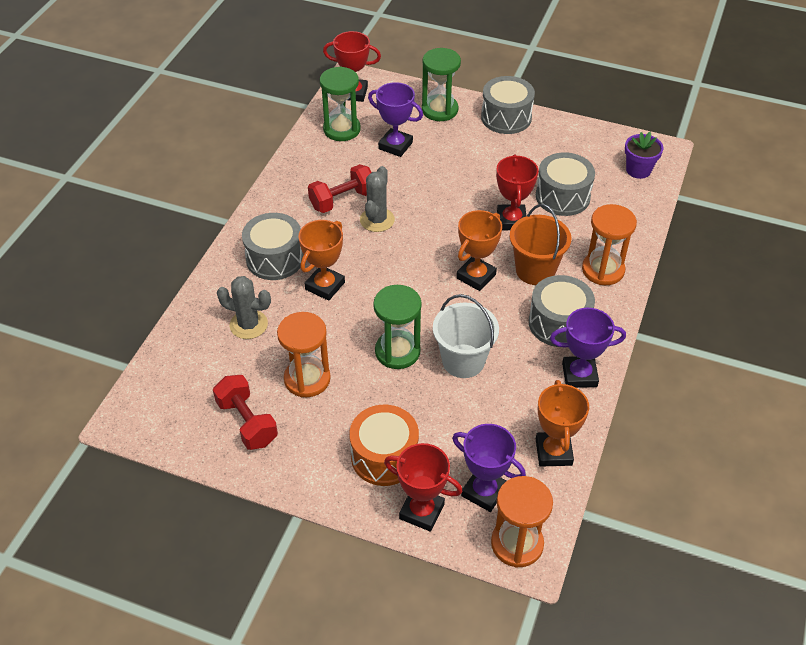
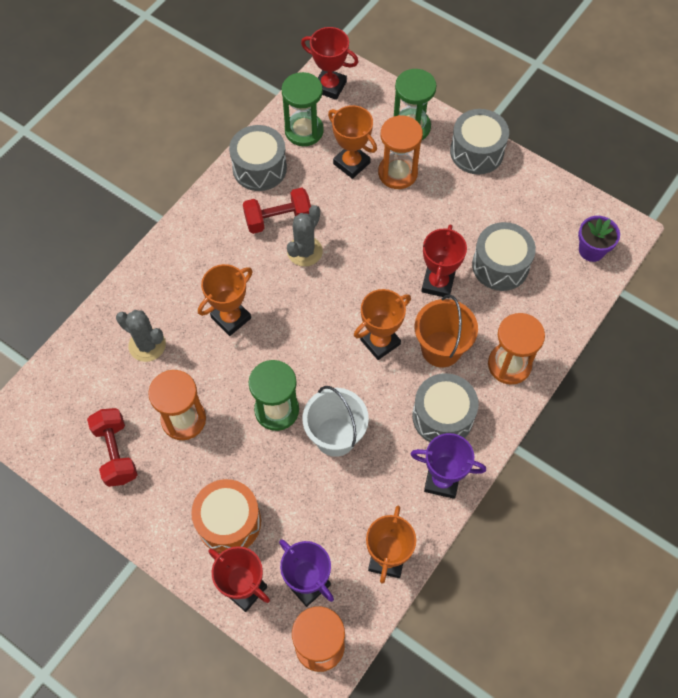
camera: 15 degrees right, 15 degrees up
grey drum [242,213,304,280] -> grey drum moved to [229,125,287,191]
purple trophy [368,82,423,157] -> orange trophy [328,105,377,179]
none -> orange hourglass [378,115,423,189]

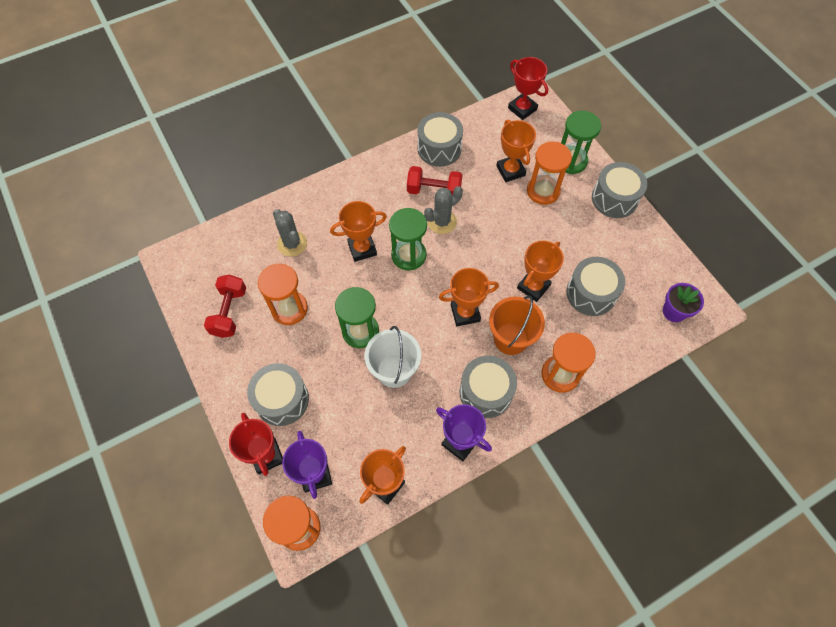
camera: 25 degrees right, 0 degrees up
orange drum [191,479,261,553] -> grey drum [247,363,309,426]
green hourglass [281,72,324,146] -> green hourglass moved to [389,208,427,270]
red trophy [421,225,467,298] -> orange trophy [517,240,564,302]

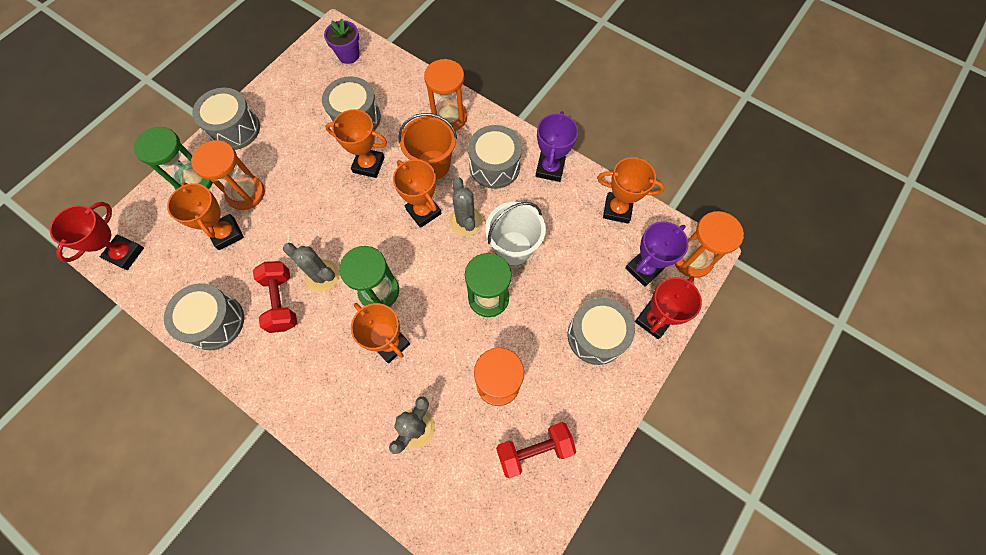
camera: 115 degrees left, 5 degrees up
orange trophy [496,120,536,182] -> orange trophy turned 75 degrees counterclockwise [167,182,244,250]
none -> grey cactus [449,177,482,236]

